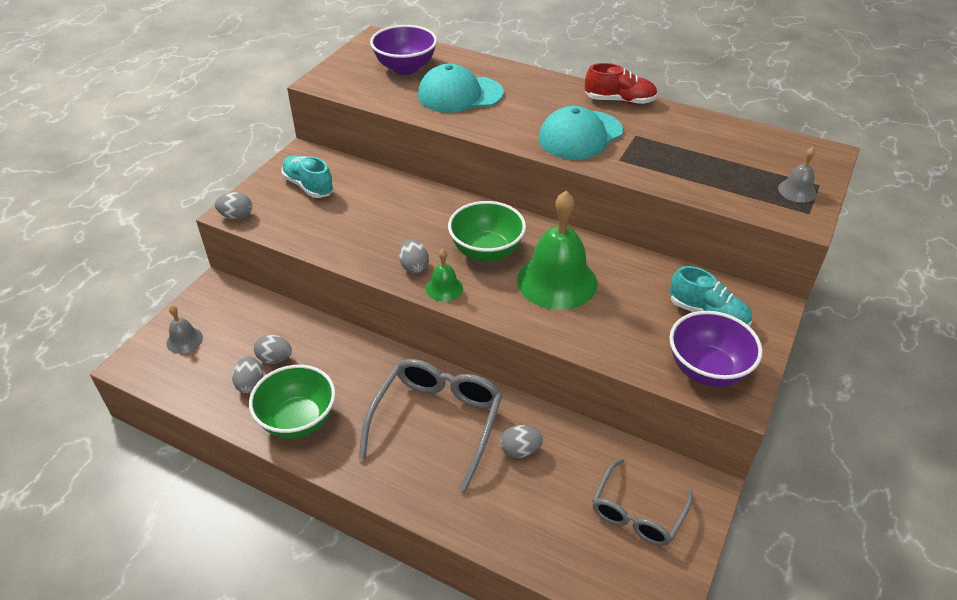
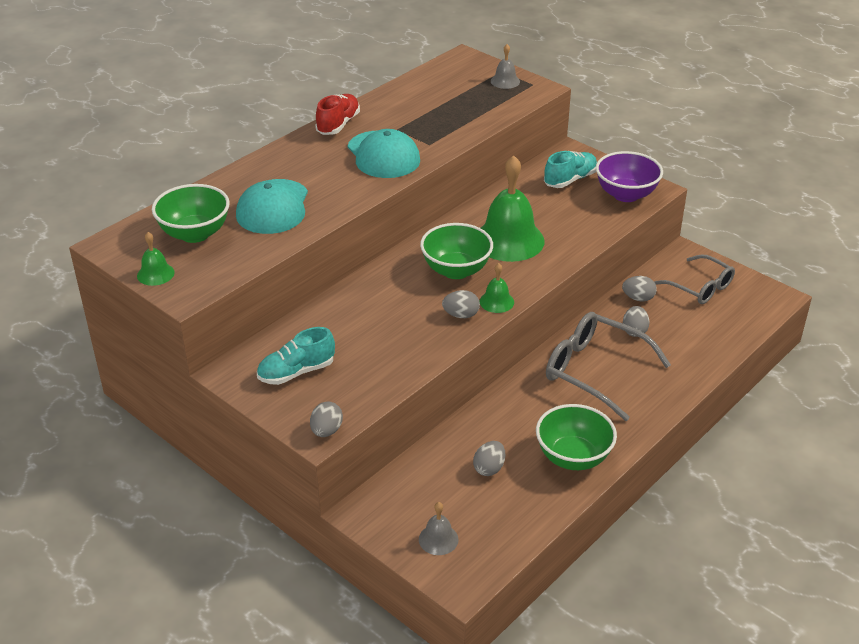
camera: 75 degrees left, 5 degrees down
grey egg [232,356,263,394] -> grey egg moved to [622,276,657,302]
purple bowl [370,25,437,75] -> green bowl [152,184,230,243]
none -> green bell [137,232,175,286]

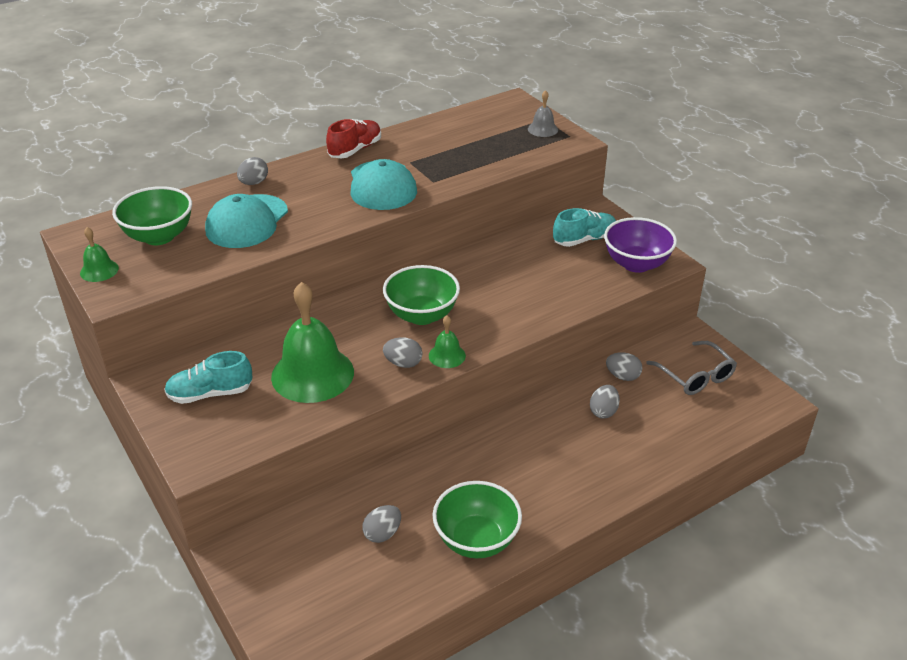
camera: 15 degrees right, 0 degrees up
grey egg [310,401,343,437] -> grey egg moved to [237,157,268,185]
grey bell [419,502,459,555] -> none
green bell [481,155,545,262] -> green bell moved to [271,282,354,403]
grey glasses [546,312,671,421] -> none

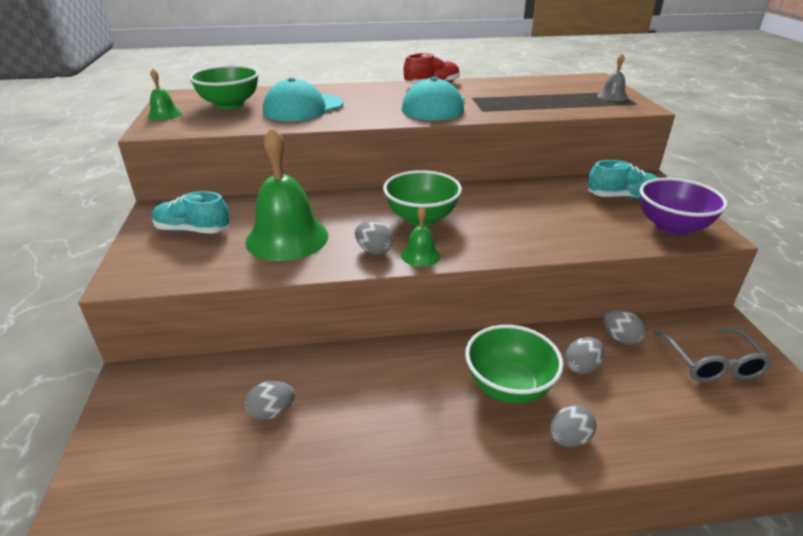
camera: 25 degrees right, 5 degrees down
grey egg [237,157,268,185] -> grey egg moved to [550,405,597,447]
green bowl [433,481,522,558] -> green bowl moved to [465,325,563,404]

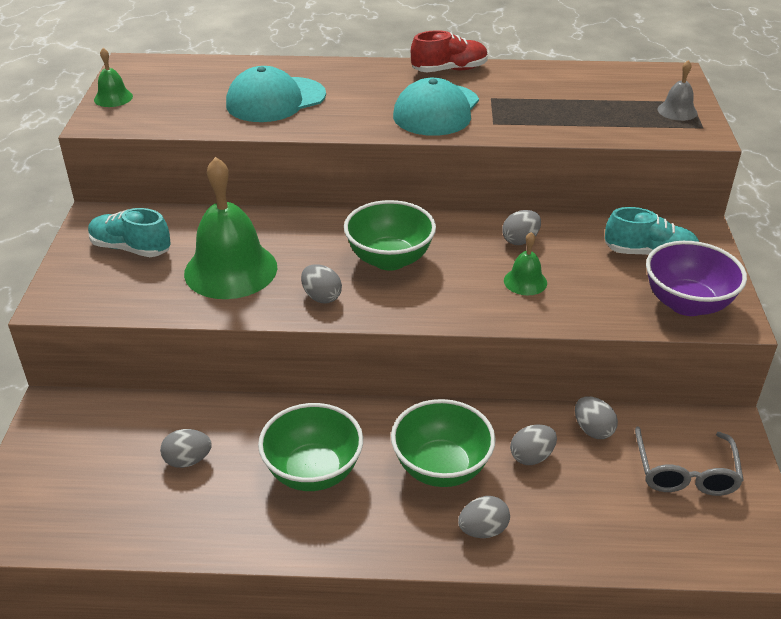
camera: 10 degrees right, 5 degrees up
green bowl [189,65,259,109] -> green bowl moved to [258,403,363,491]
green bell [401,207,441,267] -> green bell moved to [504,232,547,295]
none -> grey egg [502,210,541,245]

